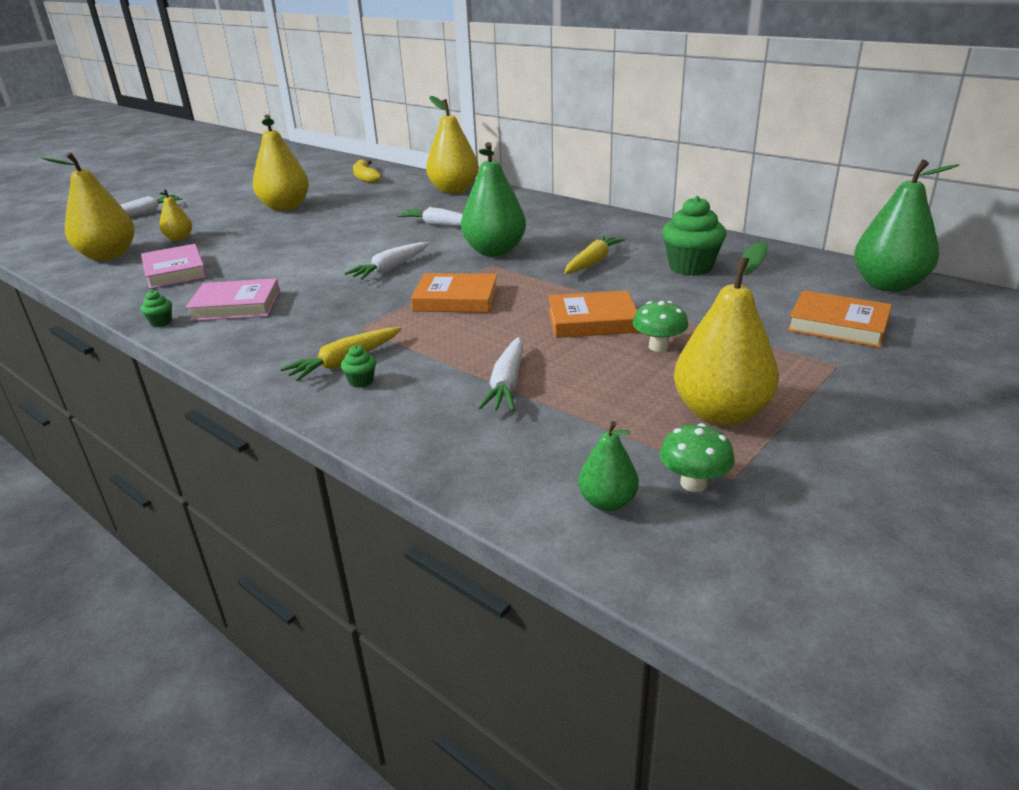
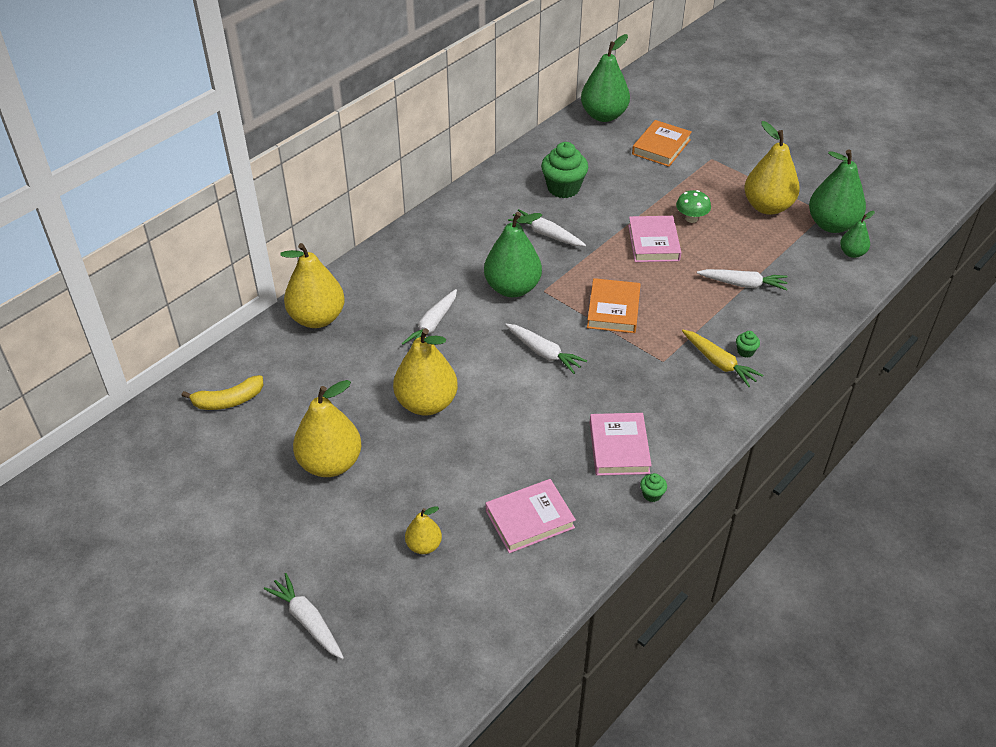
camera: 90 degrees left, 15 degrees up
yellow pear [41,152,134,261] -> yellow pear moved to [393,328,458,416]
orange book [548,290,639,338] -> pink book [628,216,681,262]
yellow carrot [564,235,625,274] -> white carrot [508,209,586,246]
green mushroom [660,423,735,492] -> green pear [809,149,866,233]

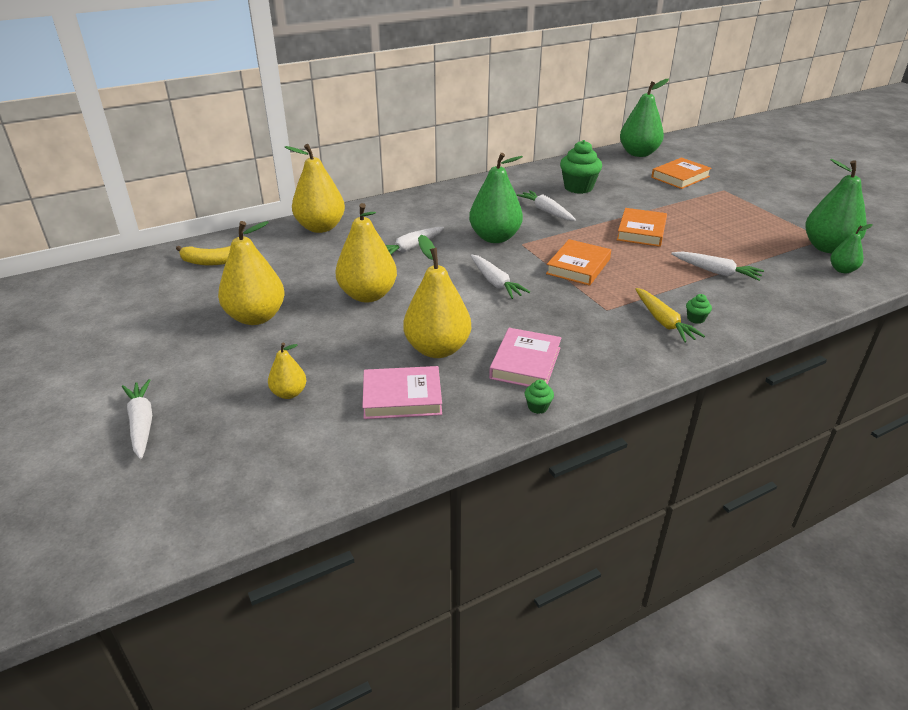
camera: 20 degrees right, 10 degrees down
pink book [628,216,681,262] -> orange book [617,208,667,247]
green mushroom [676,190,711,223] -> none
yellow pear [744,121,800,215] -> yellow pear moved to [403,235,471,358]

